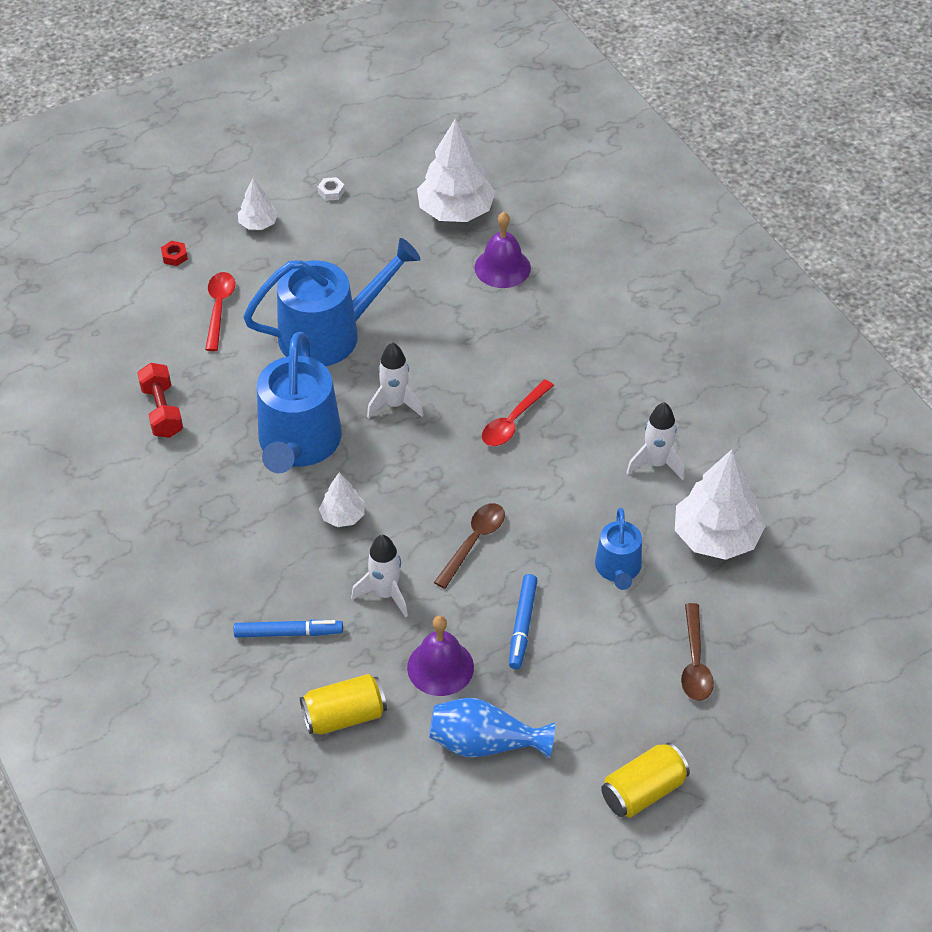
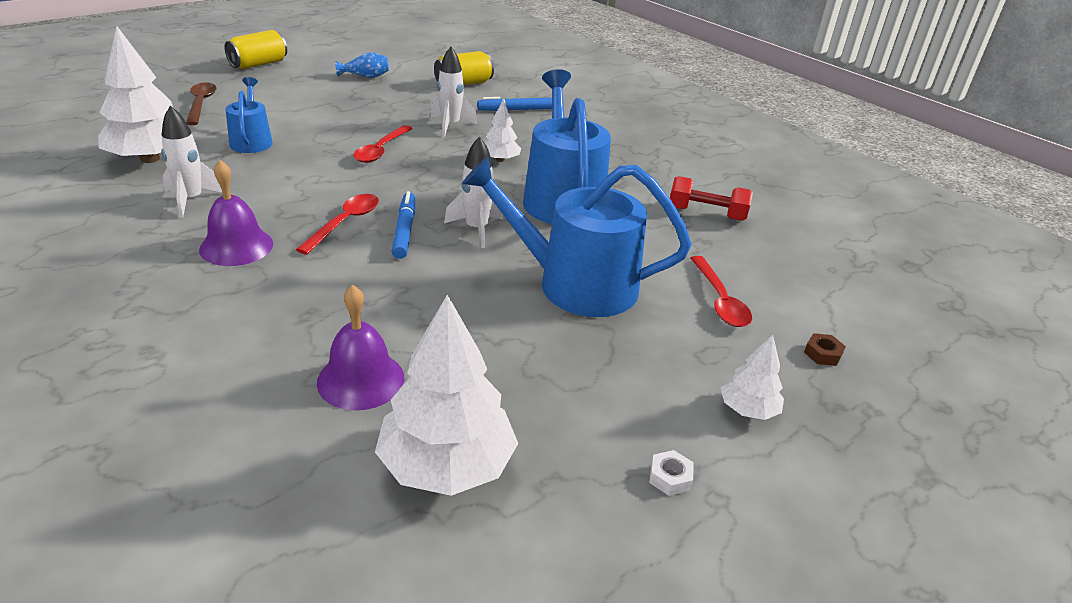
camera: 165 degrees right, 15 degrees down
red dumbbell [137,363,183,438] -> red dumbbell turned 45 degrees counterclockwise [670,176,753,221]
red nut [161,241,188,266] -> brown nut [804,333,846,366]
blue watering can [243,238,420,366] -> blue watering can turned 45 degrees clockwise [462,157,691,317]
purple bell [407,615,474,696] -> purple bell moved to [199,160,273,266]
blue vase [429,698,555,759] -> blue vase [335,52,389,78], size x0.62
brown spoon [434,503,505,589] -> red spoon [353,125,413,163]
blue marker [509,574,537,669] -> blue marker moved to [391,191,415,259]

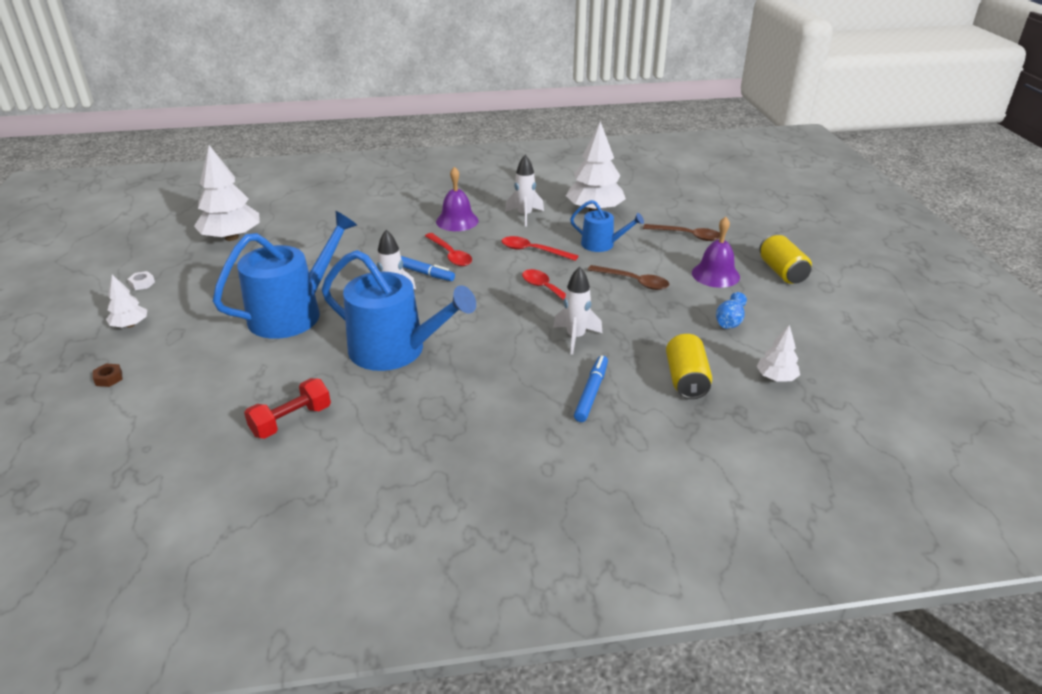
camera: 125 degrees right, 0 degrees up
purple bell [317,285,404,410] -> purple bell moved to [692,217,740,288]
white tree [485,100,521,162] -> white tree moved to [756,325,800,381]
red spoon [690,256,752,327] -> red spoon moved to [502,236,578,261]
none -> brown spoon [588,265,669,290]

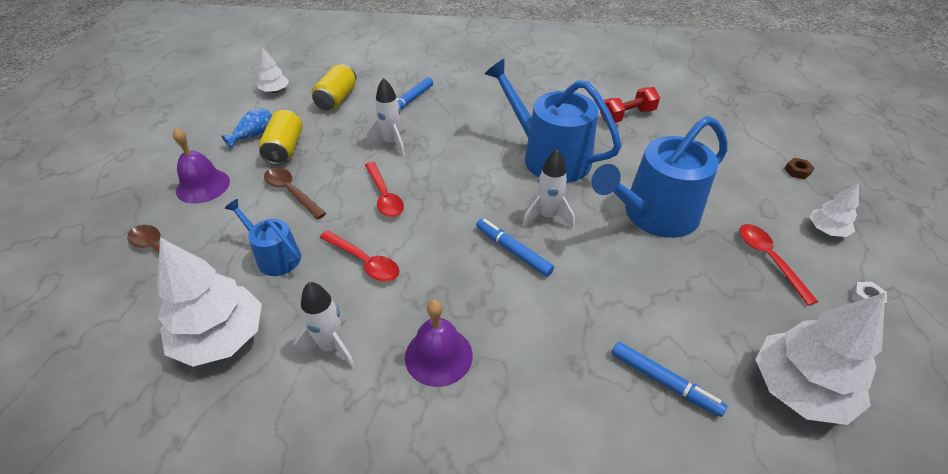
camera: 165 degrees left, 10 degrees up
red spoon [425,233,472,266] -> red spoon moved to [740,224,818,306]
yellow can [759,234,812,284] -> yellow can moved to [259,110,303,165]
none -> blue marker [611,342,727,417]

